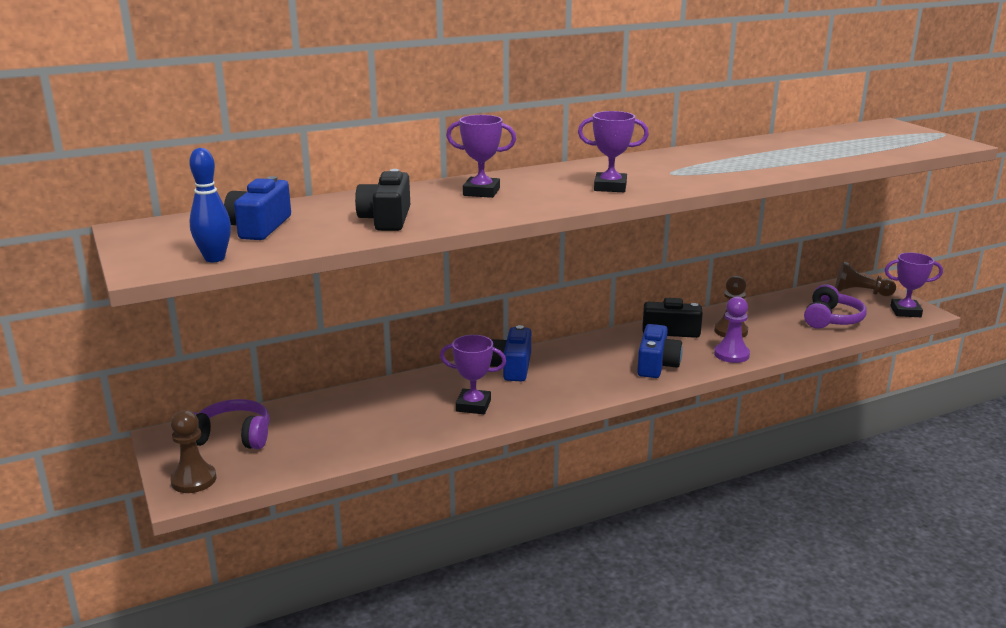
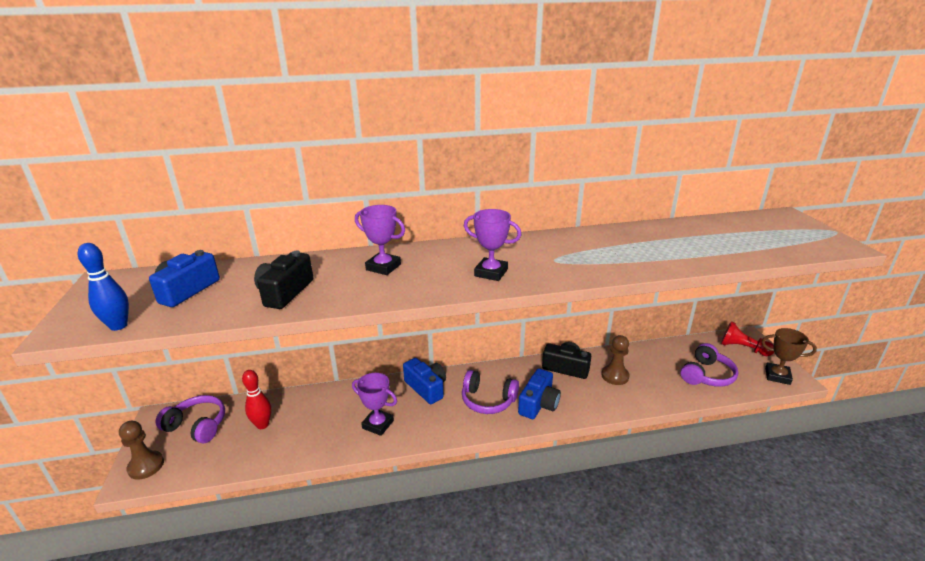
camera: 15 degrees right, 5 degrees up
blue camera [490,325,531,382] -> blue camera turned 120 degrees clockwise [403,358,446,404]
purple pawn [714,297,750,363] -> none
brown pawn [835,261,896,296] -> red pawn [721,321,774,356]
purple trophy [885,252,943,317] -> brown trophy [762,328,817,385]
none -> red bowling pin [242,370,271,429]
none -> purple headphones [462,370,519,414]

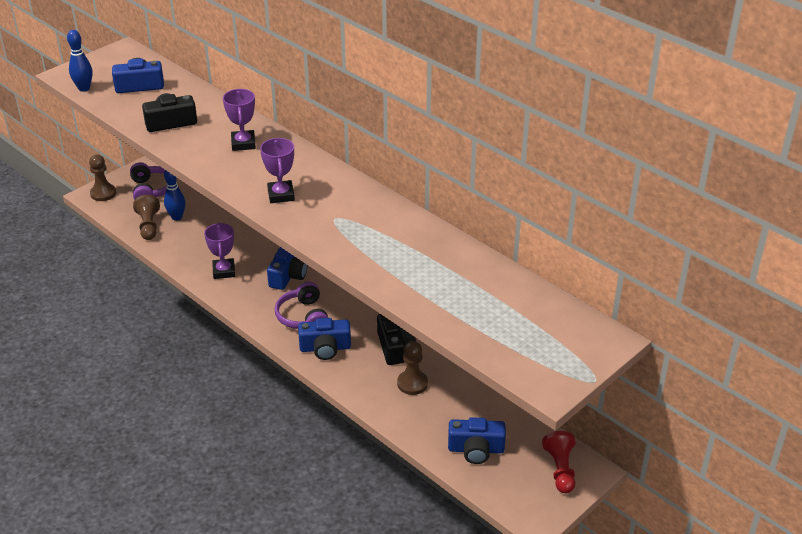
camera: 55 degrees right, 10 degrees up
red bowling pin [242,370,271,429] -> blue bowling pin [164,170,185,221]
purple headphones [681,343,738,387] -> blue camera [448,417,506,464]
brown trophy [762,328,817,385] -> none
none -> brown pawn [133,195,160,240]

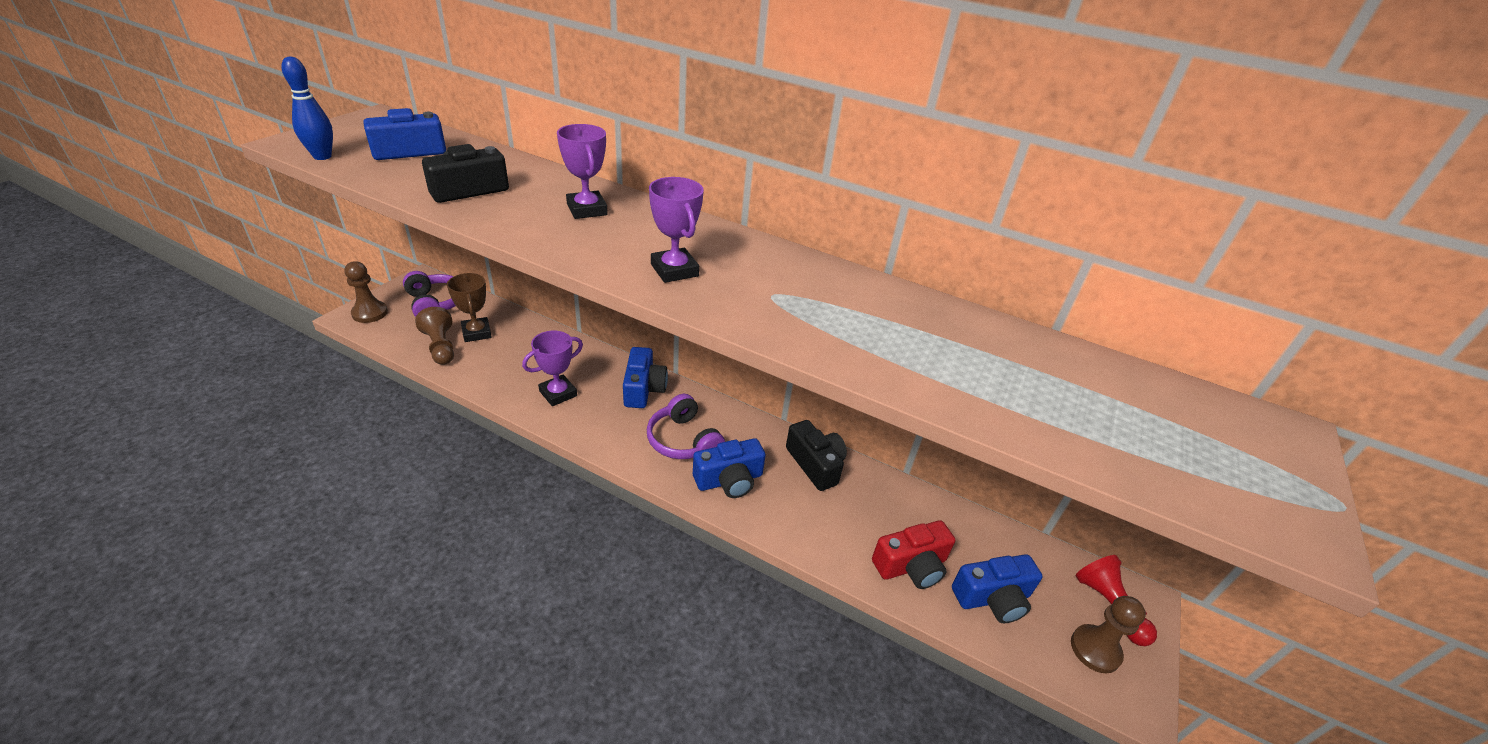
camera: 20 degrees left, 0 degrees up
blue bowling pin [164,170,185,221] -> brown trophy [447,273,492,342]
purple trophy [204,223,235,279] -> purple trophy turned 75 degrees clockwise [522,331,583,406]
brown pawn [397,341,428,395] -> brown pawn moved to [1071,596,1146,673]
none -> red camera [872,520,955,589]

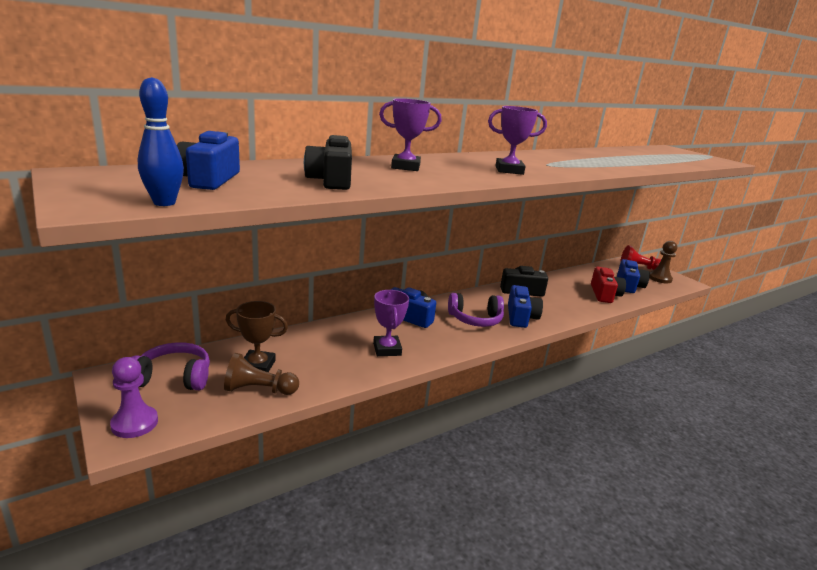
camera: 60 degrees left, 15 degrees down
brown pawn [345,261,388,323] -> purple pawn [110,357,158,438]

